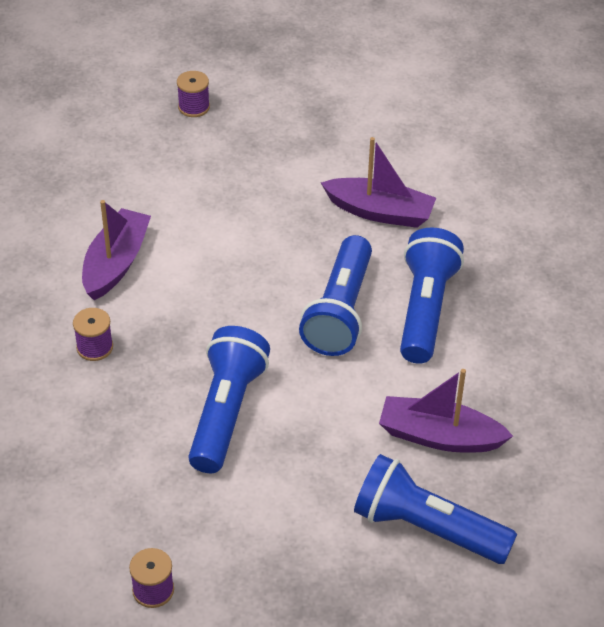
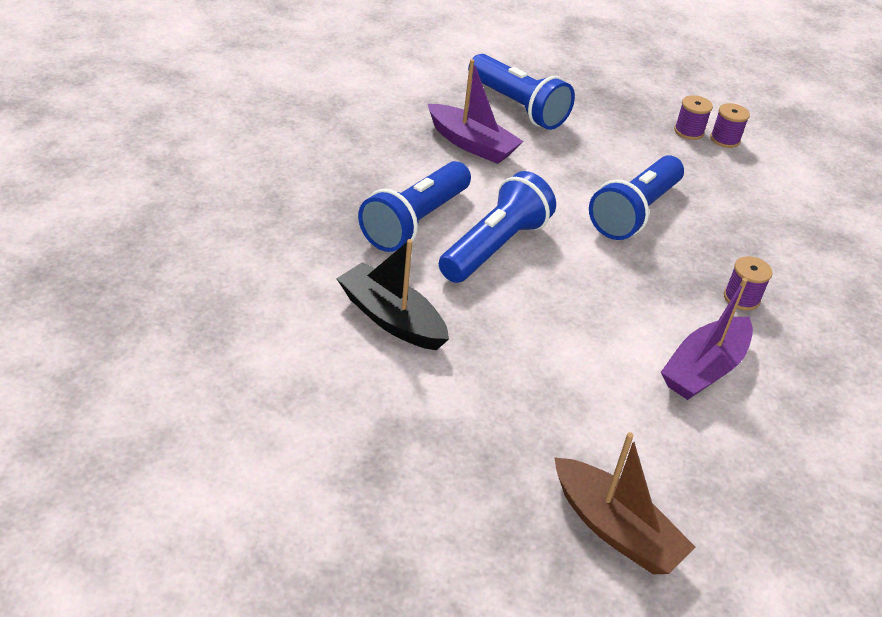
camera: 160 degrees left, 5 degrees down
purple spool [177,71,210,117] -> purple spool moved to [674,95,713,140]
purple boat [321,137,436,228] -> black boat [336,239,449,350]
none -> brown boat [554,432,695,574]

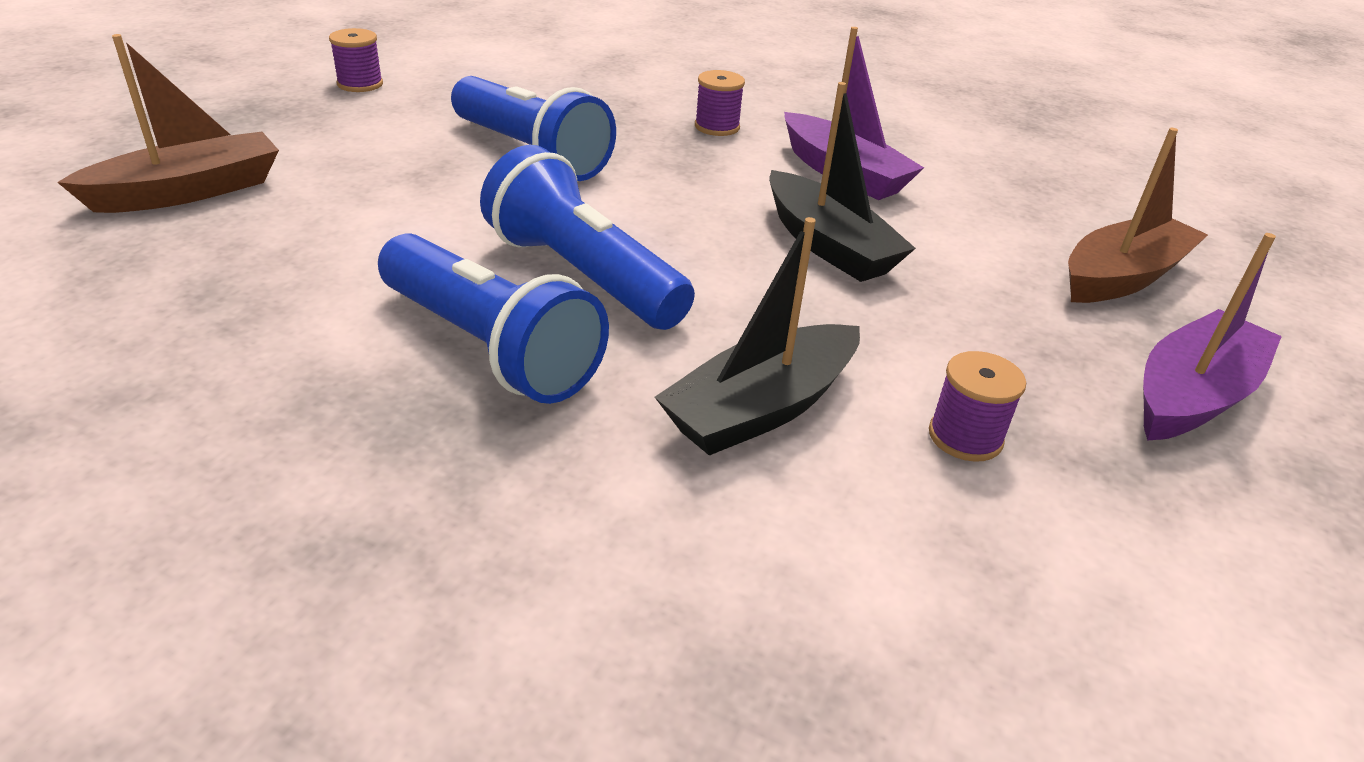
camera: 80 degrees left, 5 degrees down
purple boat [428,59,523,164] -> purple boat moved to [1143,233,1282,441]
blue flashlight [468,54,575,130] -> brown boat [57,34,279,213]
purple spool [710,103,750,148] -> purple spool moved to [929,351,1026,462]
none -> black boat [769,82,916,282]

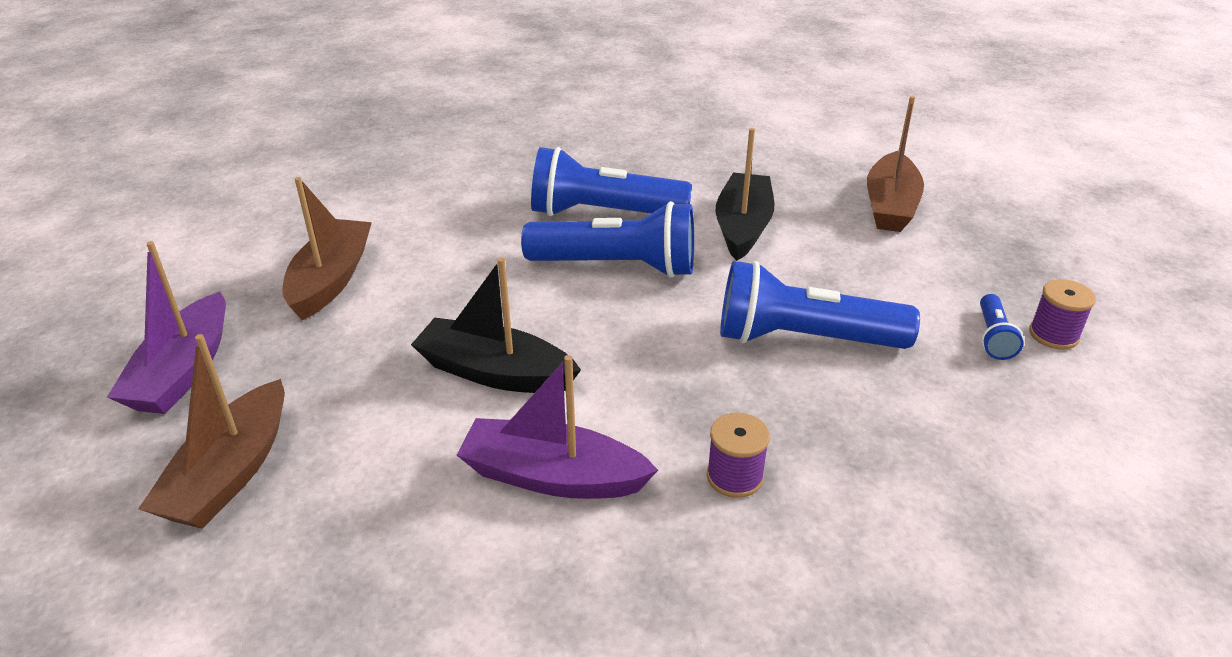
camera: 145 degrees right, 0 degrees up
black boat [655,217,860,456] -> black boat moved to [716,128,774,261]
purple spool [929,351,1026,462] -> brown boat [282,177,372,320]
none -> blue flashlight [980,294,1024,360]

